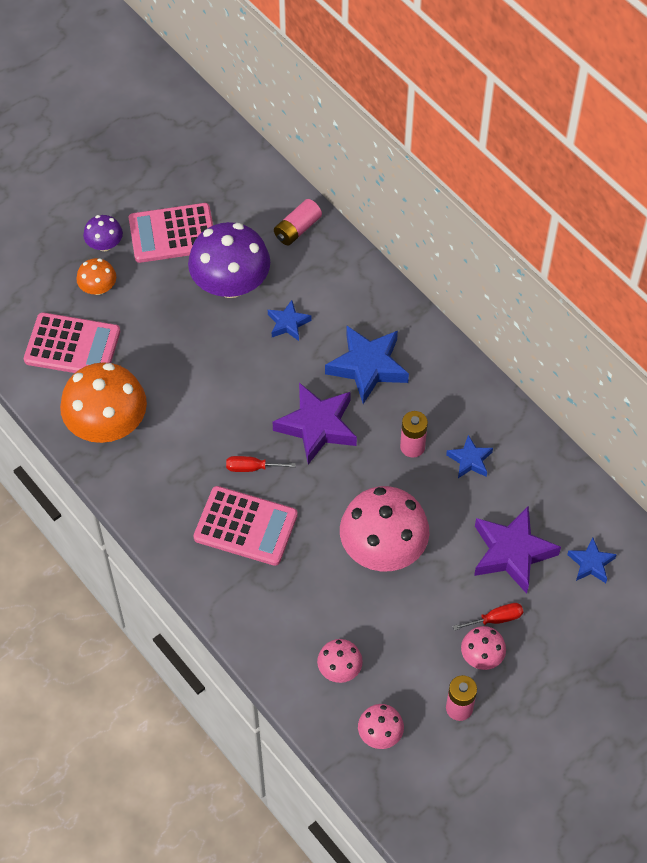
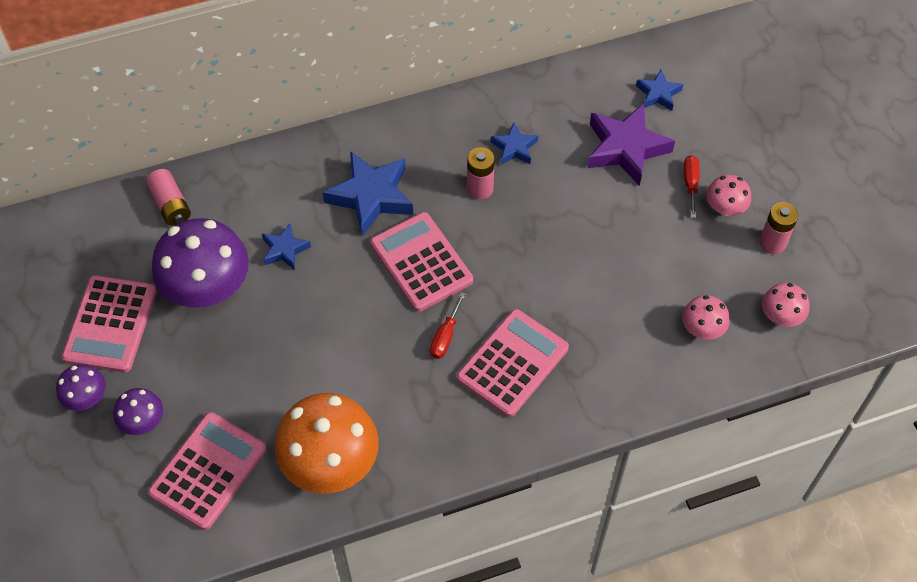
camera: 70 degrees left, 0 degrees up
orange mushroom [76,258,116,295] -> purple mushroom [114,388,163,435]
purple star [273,383,357,465] -> pink calculator [370,212,473,312]
pink mushroom [340,486,430,571] -> none

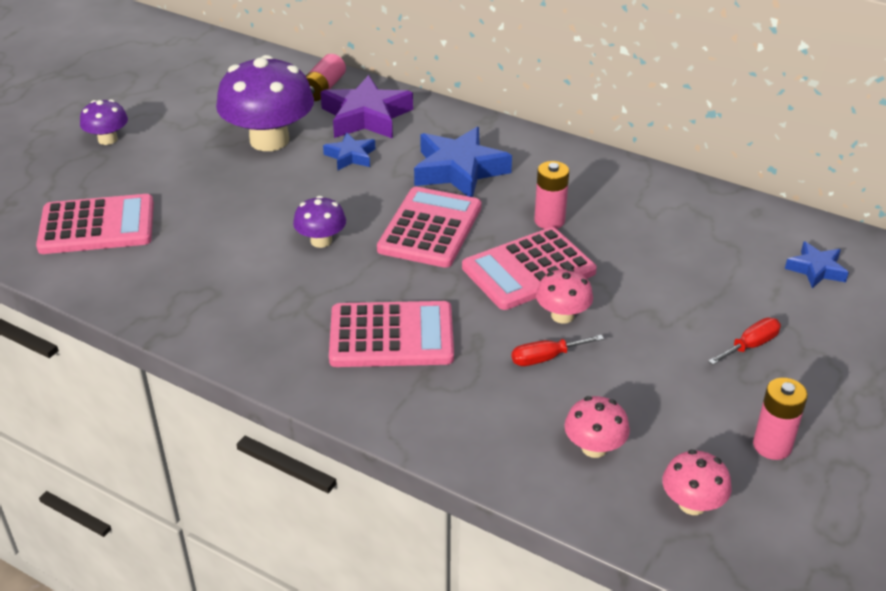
camera: 50 degrees right, 20 degrees down
pink calculator [62,275,157,373] -> pink calculator moved to [462,227,597,310]
purple mushroom [114,388,163,435] -> purple mushroom moved to [293,196,346,248]
orange mushroom [275,393,379,494] -> none
red screwdriver [430,292,465,359] -> red screwdriver moved to [512,335,604,366]
blue star [491,123,538,165] -> none
purple star [588,103,675,186] -> purple star moved to [320,75,413,139]
pink mushroom [706,175,751,216] -> pink mushroom moved to [536,268,593,324]

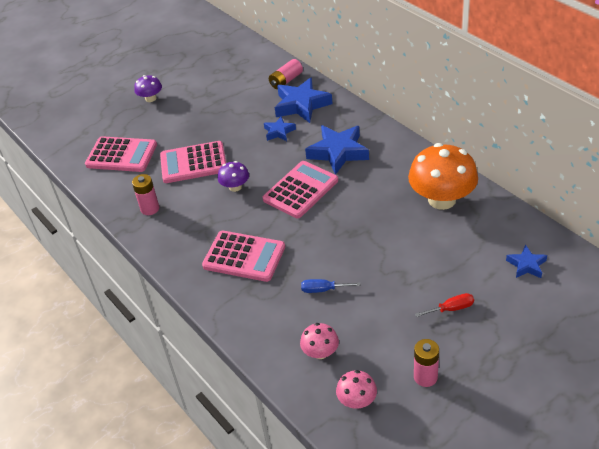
camera: 25 degrees right, 5 degrees up
purple mushroom [216,55,314,151] -> none
purple star [320,75,413,139] -> blue star [275,77,333,123]
pink calculator [462,227,597,310] -> pink calculator moved to [160,141,226,183]
red screwdriver [512,335,604,366] -> blue screwdriver [301,279,360,293]
pink battery [534,161,569,229] -> pink battery moved to [132,174,159,215]
pink mushroom [536,268,593,324] -> none
none -> orange mushroom [408,143,478,210]

